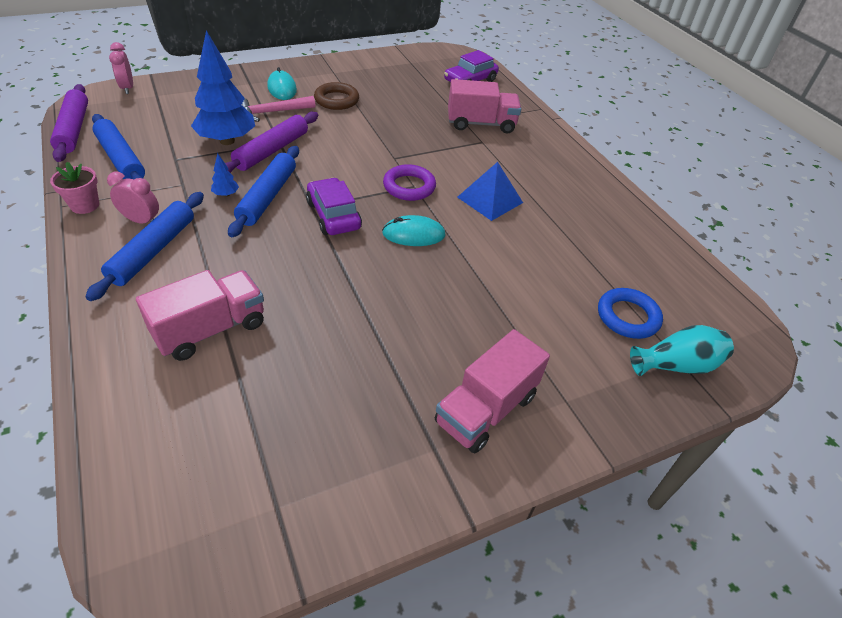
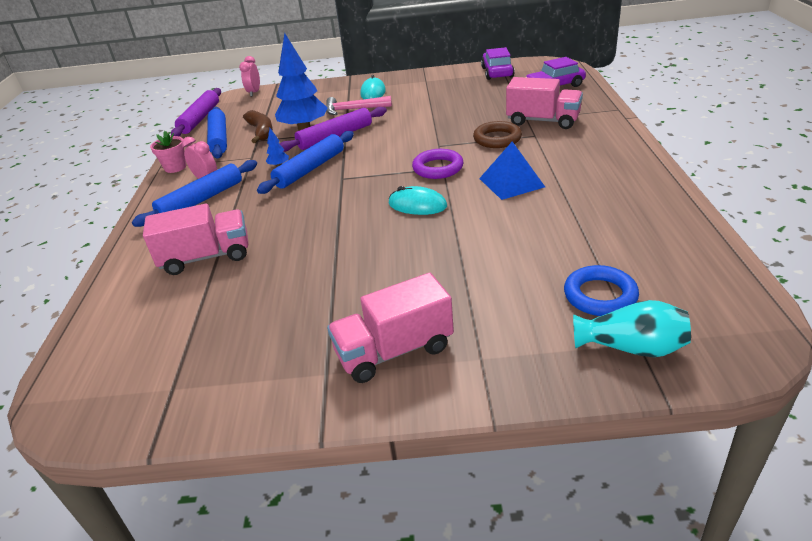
camera: 30 degrees right, 10 degrees down
purple car [306,178,362,235] -> purple car moved to [481,47,515,80]
brown ring [314,82,359,110] -> brown ring moved to [473,121,522,148]
none -> brown banana [243,110,273,143]

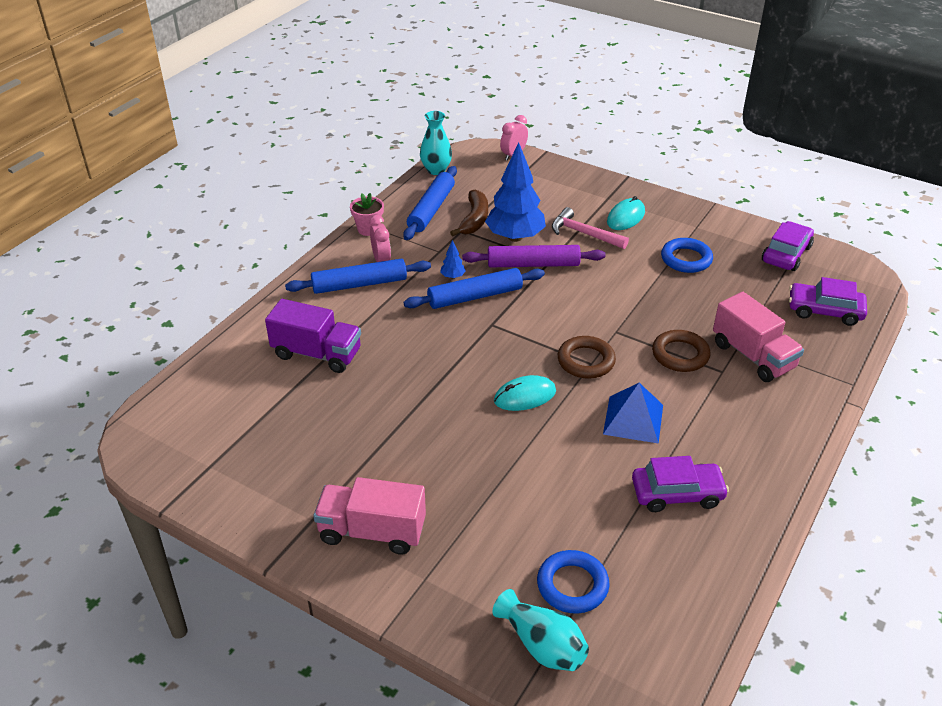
camera: 30 degrees right, 5 degrees up
pink truck [143,204,248,275] -> purple truck [265,299,361,373]
purple rolling pin [171,88,221,137] -> turquoise vase [420,111,452,175]
turquoise mouse [389,186,447,215] -> turquoise mouse turned 75 degrees counterclockwise [494,375,556,411]
purple ring [412,149,463,179] -> brown ring [558,336,616,379]
none -> purple car [632,456,729,512]
none -> blue ring [661,238,713,273]

